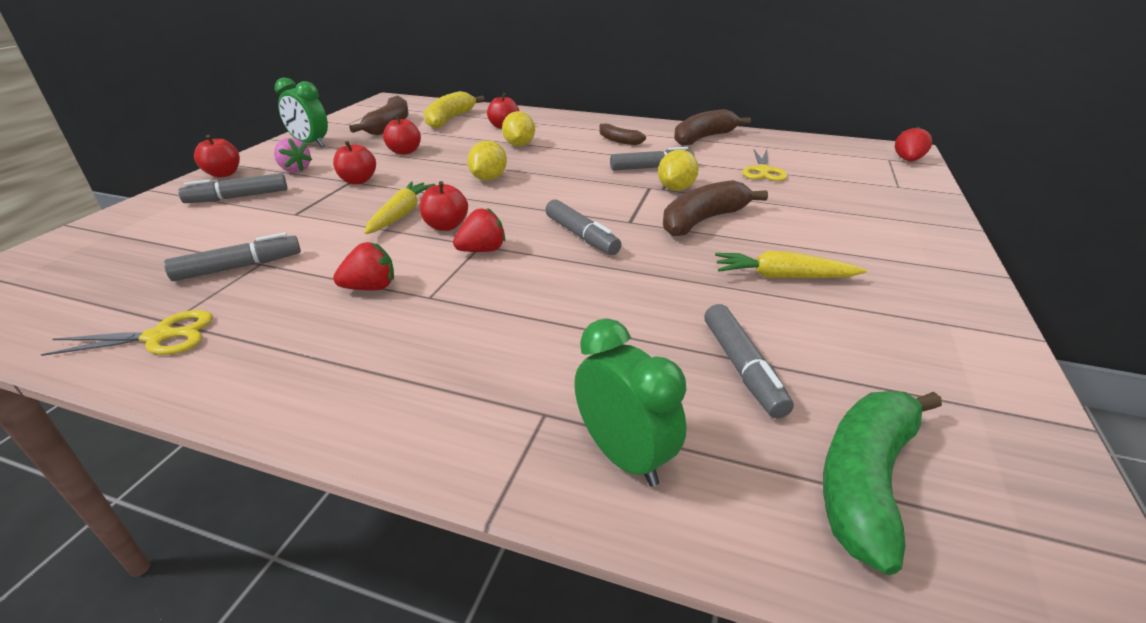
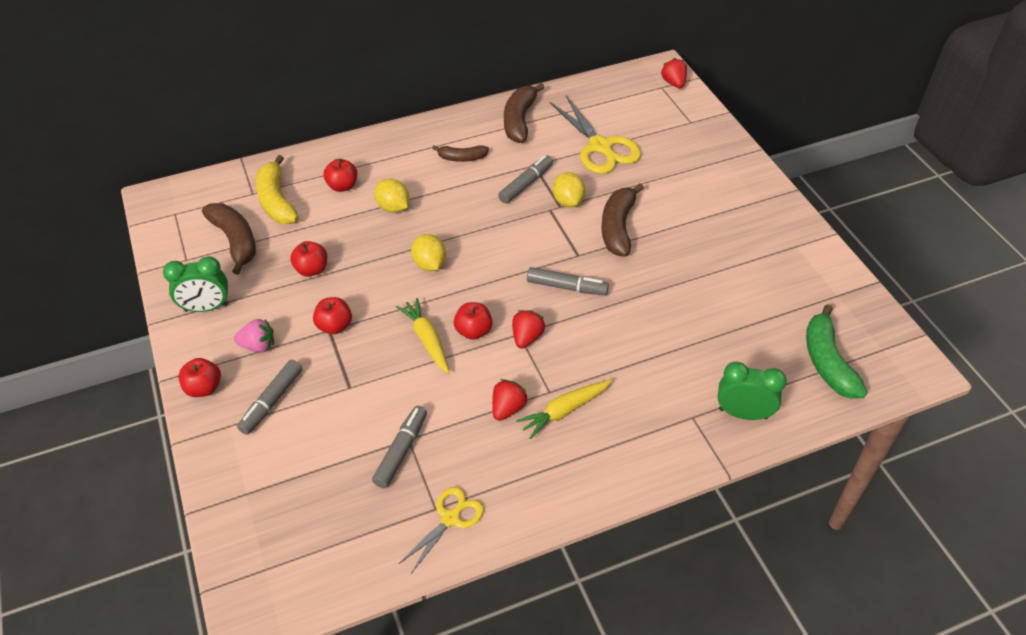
camera: 40 degrees left, 15 degrees up
grey marker [704,304,794,418] -> none
yellow carrot [715,251,867,278] -> yellow carrot moved to [516,379,612,439]
yellow scissors [742,150,788,181] -> yellow scissors [550,96,641,174], size x1.72

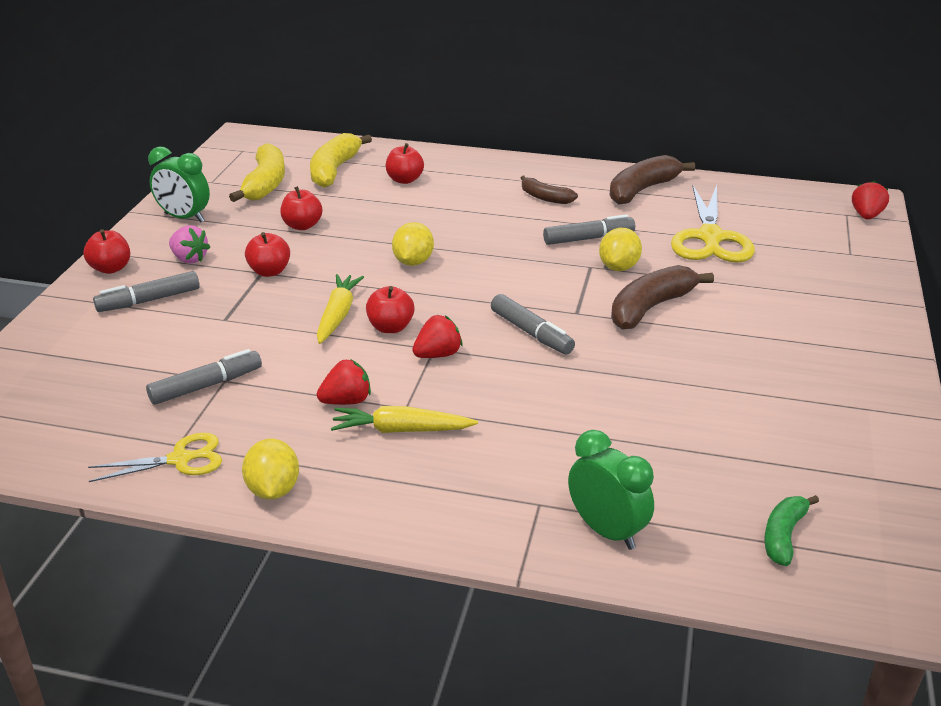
camera: 35 degrees right, 15 degrees down
brown banana [202,203,256,275] -> yellow banana [229,143,285,202]
yellow lemon [374,179,409,213] -> yellow lemon moved to [242,439,299,500]
green banana [806,304,867,399] -> green banana [764,495,819,566], size x0.60

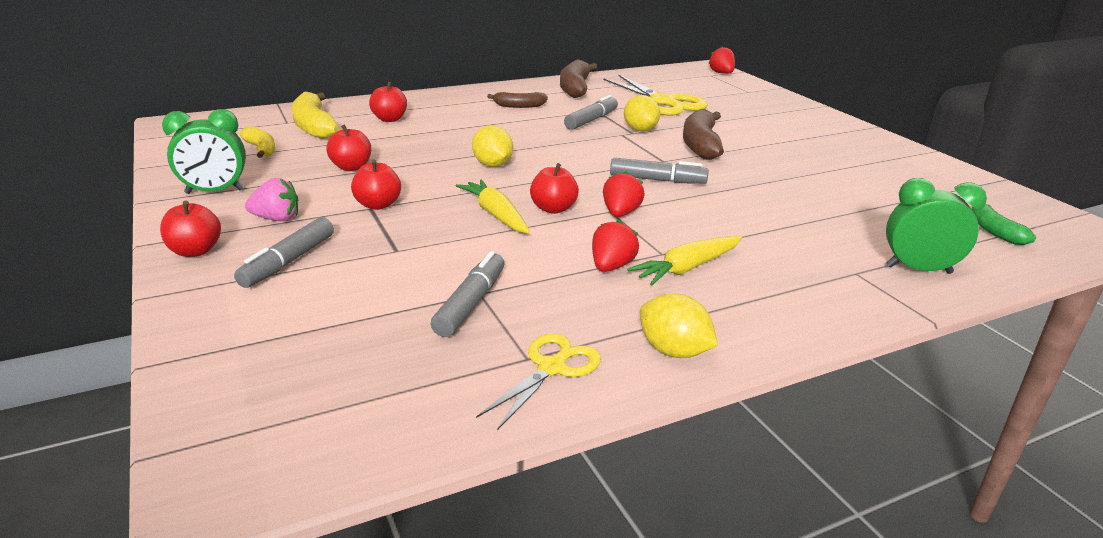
camera: 40 degrees left, 5 degrees down
yellow banana [229,143,285,202] -> yellow banana [240,126,275,158], size x0.60

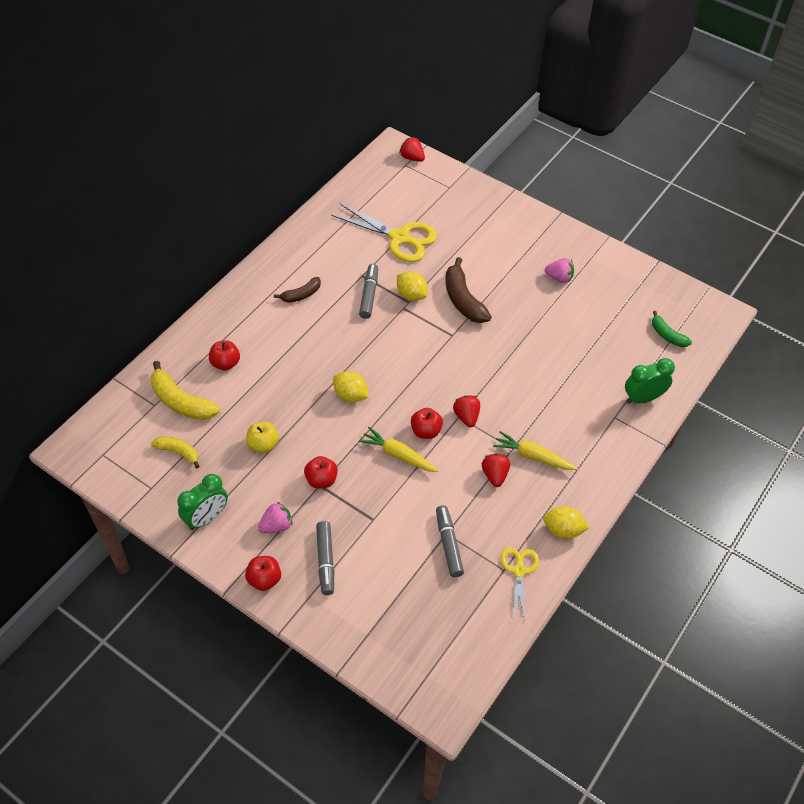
camera: 30 degrees left, 25 degrees up
red apple [327,125,371,171] -> yellow apple [246,421,279,453]
brown banana [560,59,597,98] -> none
grey marker [610,158,709,184] -> none
yellow carrot [628,236,742,285] -> yellow carrot turned 90 degrees clockwise [493,431,577,470]
none -> pink strawberry [545,258,574,283]

